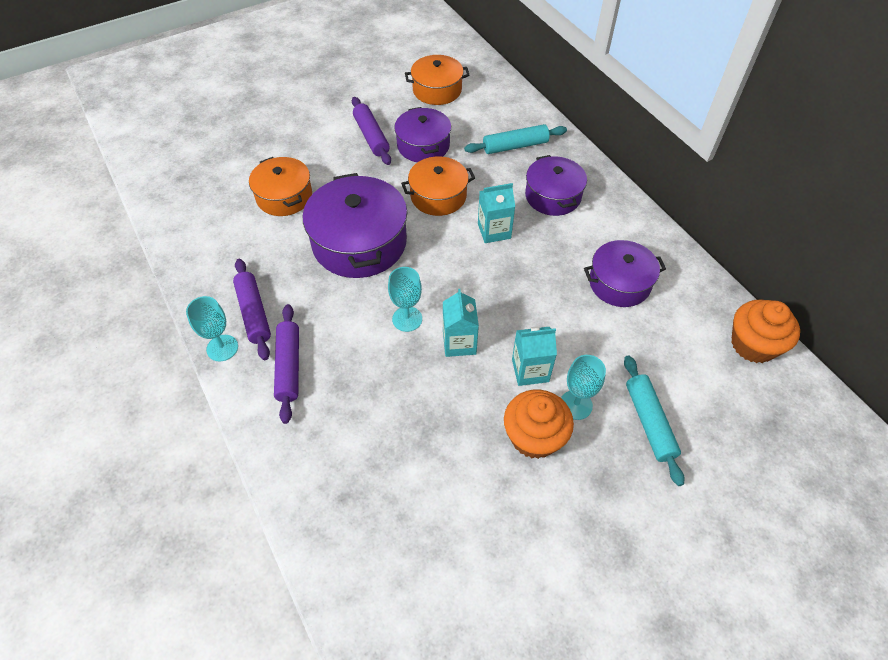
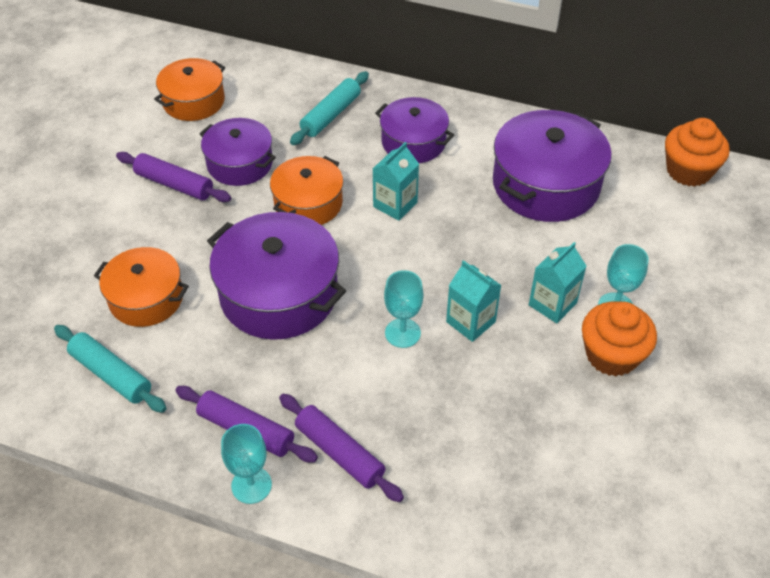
camera: 40 degrees left, 5 degrees down
purple pot [584,240,666,307] -> purple pot [493,110,612,222], size x1.60
turquoise rolling pin [624,355,685,486] -> turquoise rolling pin moved to [54,325,167,413]

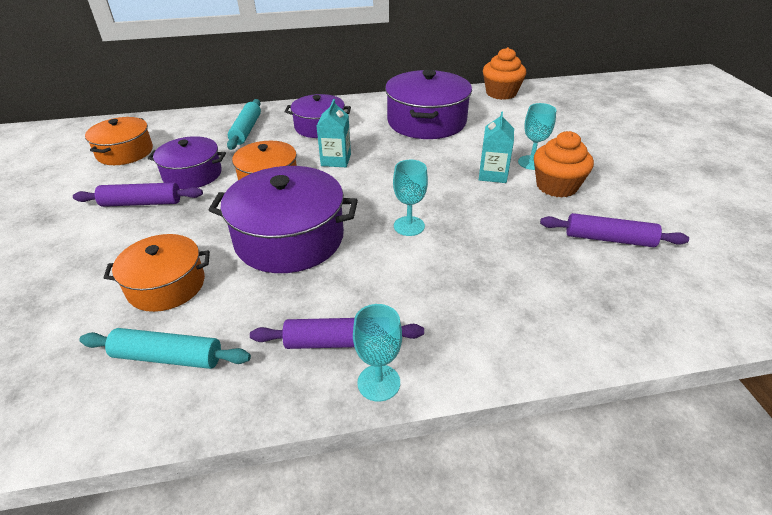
camera: 30 degrees left, 10 degrees down
purple rolling pin [279,394,404,502] -> purple rolling pin moved to [540,213,689,247]
turquoise carton [446,260,502,342] -> none

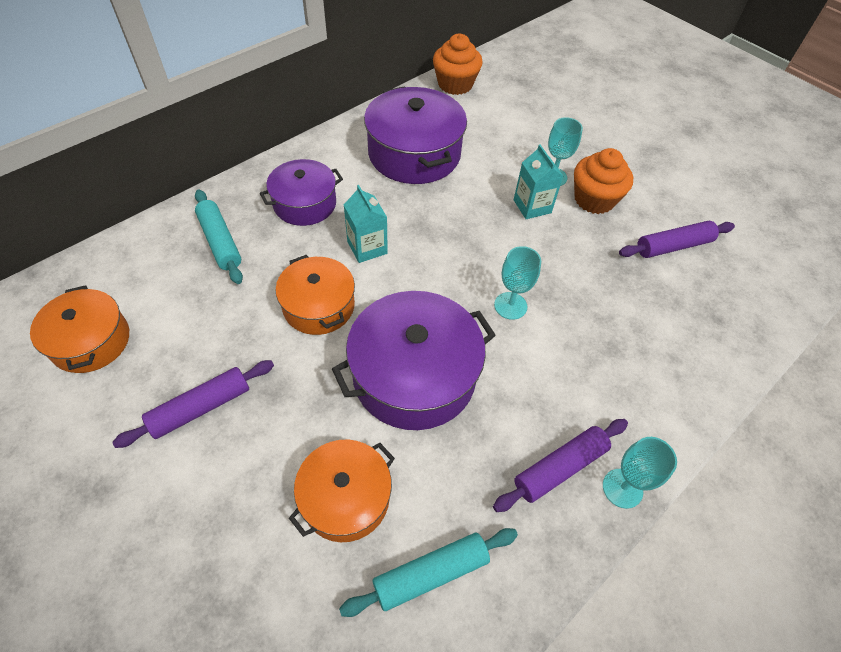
camera: 35 degrees left, 15 degrees up
purple pot [148,136,226,190] -> none

